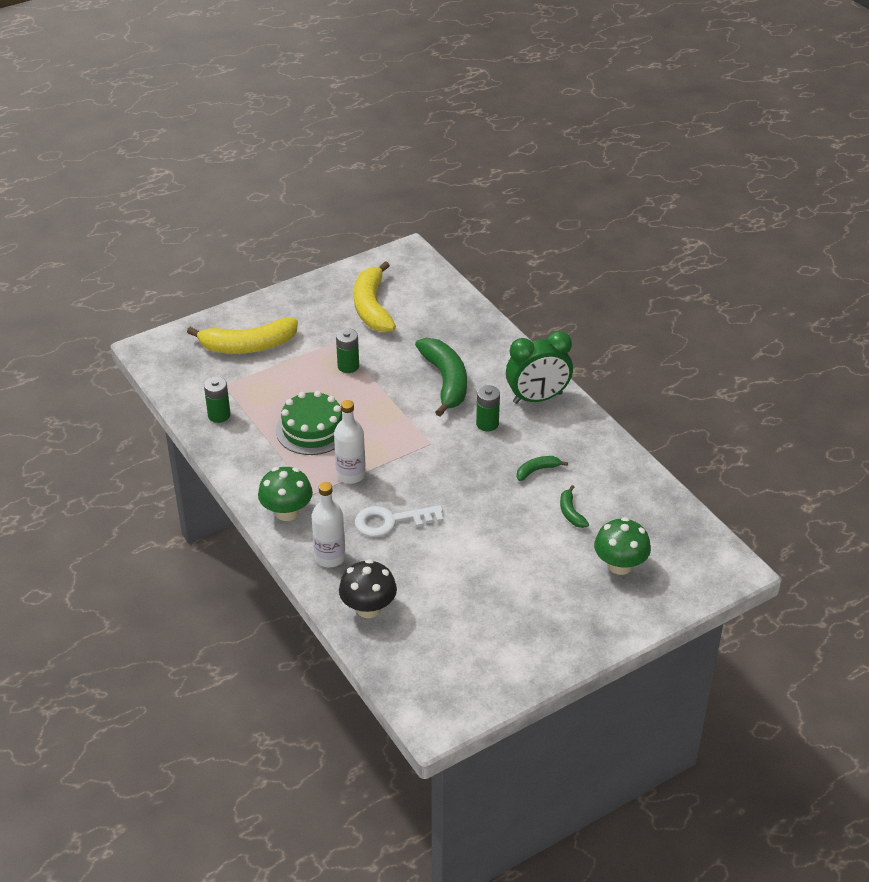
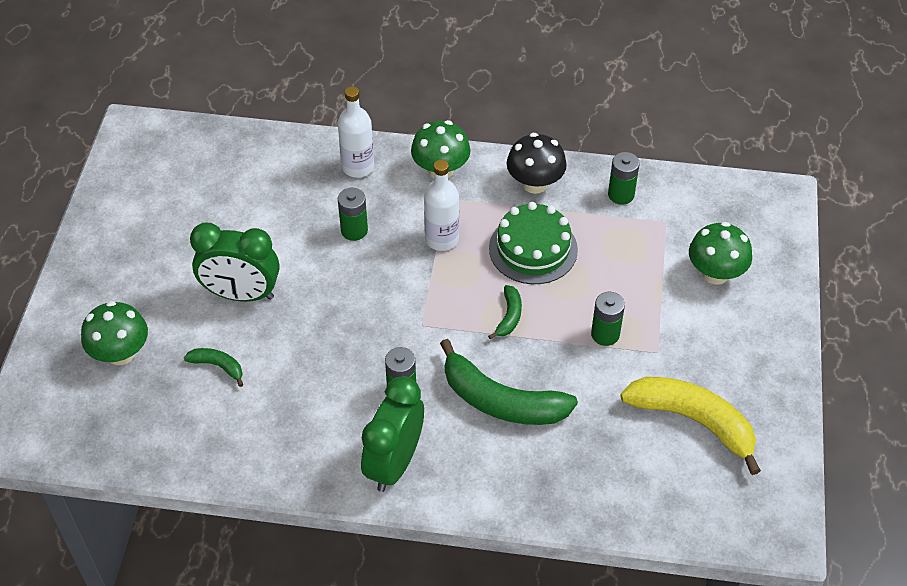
camera: 130 degrees right, 10 degrees up
yellow banana [187,318,298,354] -> green mushroom [689,222,752,284]
black mushroom [339,559,397,618] -> black mushroom moved to [507,133,567,194]
white key [355,505,444,537] -> green battery [338,188,368,241]
green banana [516,456,568,481] -> green banana moved to [488,285,522,339]
none -> green clock [190,222,279,302]

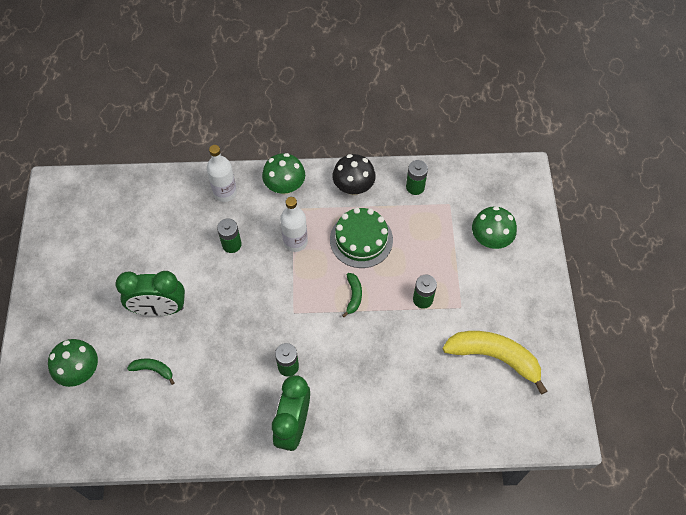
camera: 10 degrees left, 10 degrees up
green banana [440,339,578,425] -> none

